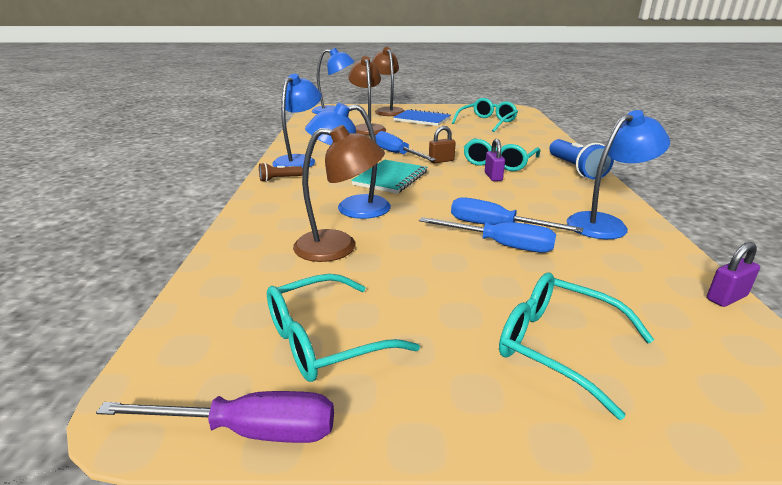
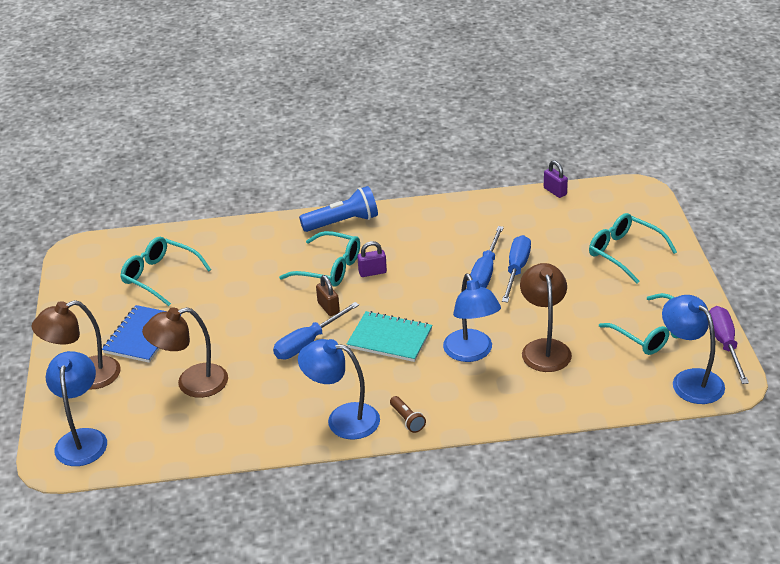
camera: 95 degrees left, 10 degrees up
turquoise glasses [499,273,654,420] -> turquoise glasses turned 105 degrees clockwise [589,213,677,284]
blue lamp [567,110,670,239] -> blue lamp moved to [662,295,725,404]

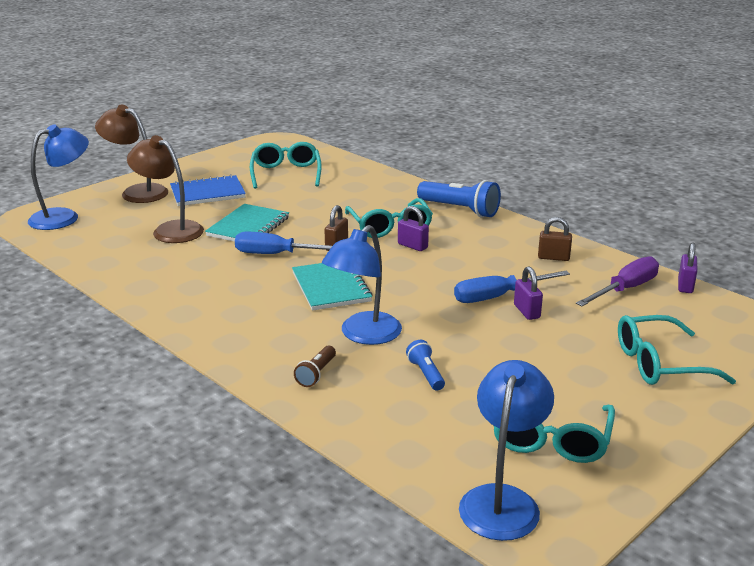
camera: 50 degrees right, 10 degrees down
blue lamp [298,339,380,440] -> none
brown flashlight [390,396,426,433] -> brown flashlight moved to [294,346,336,387]
blue screwdriver [502,235,531,303] -> purple padlock [514,266,543,320]
brown lamp [520,263,572,372] -> blue flashlight [406,340,445,390]
turquoise glasses [589,213,677,284] -> turquoise glasses turned 105 degrees counterclockwise [618,315,736,385]
purple screwdriver [709,306,749,384] -> purple screwdriver moved to [576,256,659,306]
none -> turquoise notebook [205,204,289,242]
none -> brown padlock [538,217,572,261]

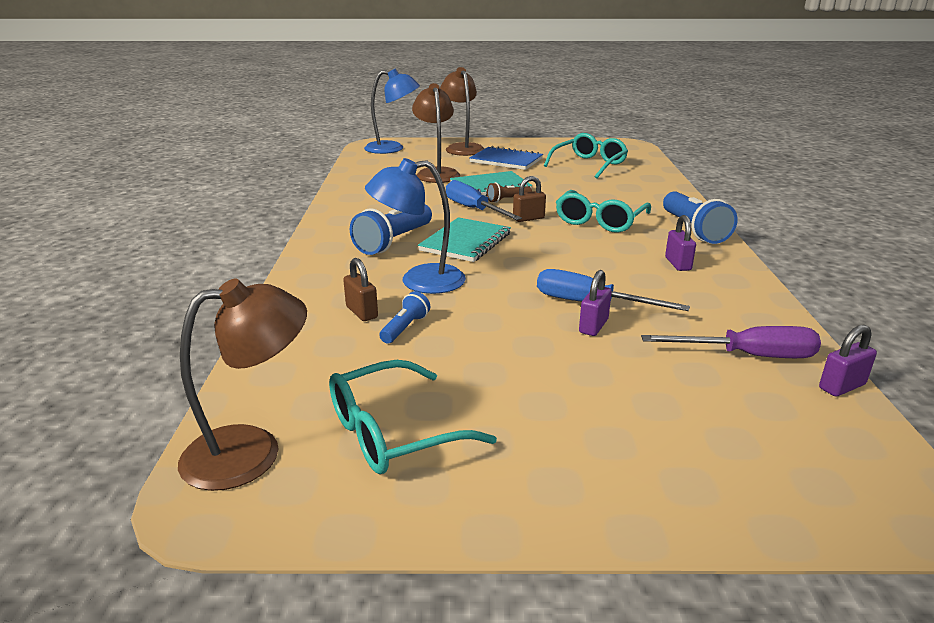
camera: 45 degrees right, 0 degrees up
brown flashlight [294,346,336,387] -> brown flashlight moved to [487,182,532,203]
purple padlock [398,206,429,251] -> purple padlock moved to [665,215,696,271]
blue lamp [459,360,554,541] -> brown lamp [178,279,307,491]
brown padlock [538,217,572,261] -> brown padlock moved to [343,258,378,321]
turquoise glasses [618,315,736,385] -> none
none -> blue flashlight [350,204,432,255]

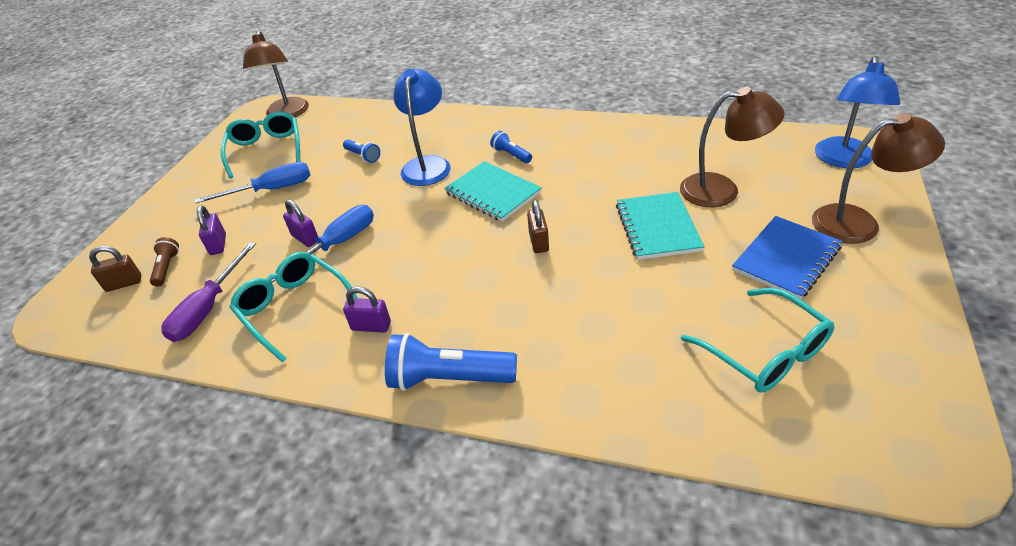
camera: 110 degrees right, 15 degrees up
brown padlock [343,258,378,321] -> brown padlock moved to [89,246,142,292]
blue flashlight [350,204,432,255] -> blue flashlight [490,131,532,163], size x0.52
blue screwdriver [446,180,522,220] -> blue screwdriver moved to [195,162,310,204]
brown flashlight [487,182,532,203] -> brown flashlight moved to [150,237,179,287]
turquoise glasses [556,190,651,233] -> turquoise glasses moved to [230,252,357,363]
purple padlock [819,325,877,397] -> purple padlock moved to [197,205,226,255]

